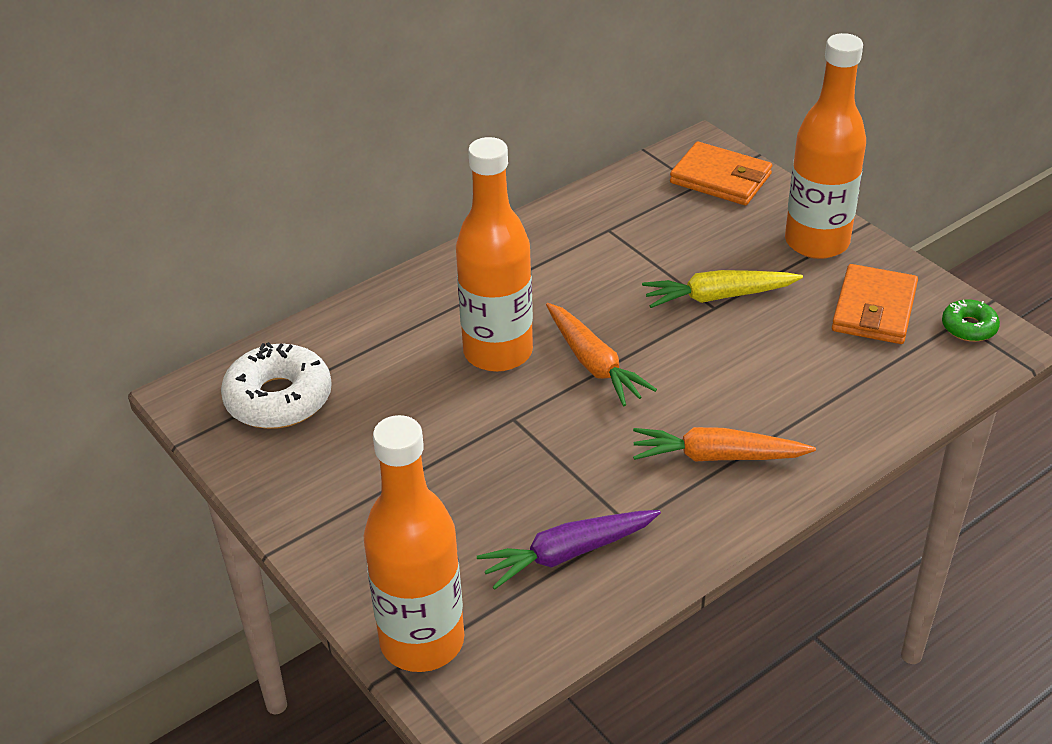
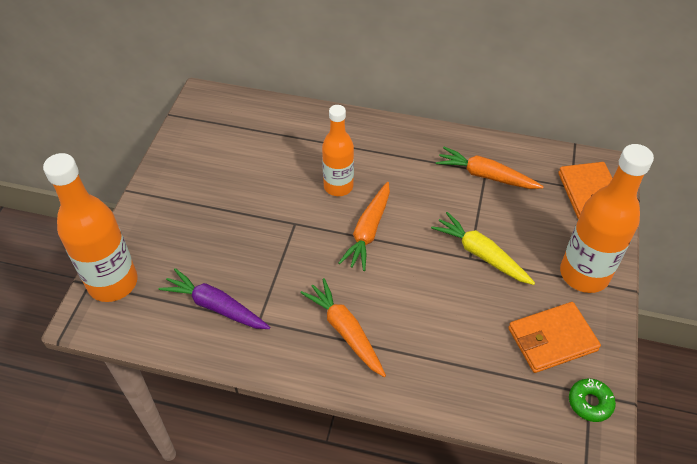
camera: 50 degrees right, 10 degrees up
white donut [221,342,332,429] -> none
orange bottle [456,137,533,372] -> orange bottle [322,105,354,196], size x0.65
none -> orange carrot [436,147,544,189]

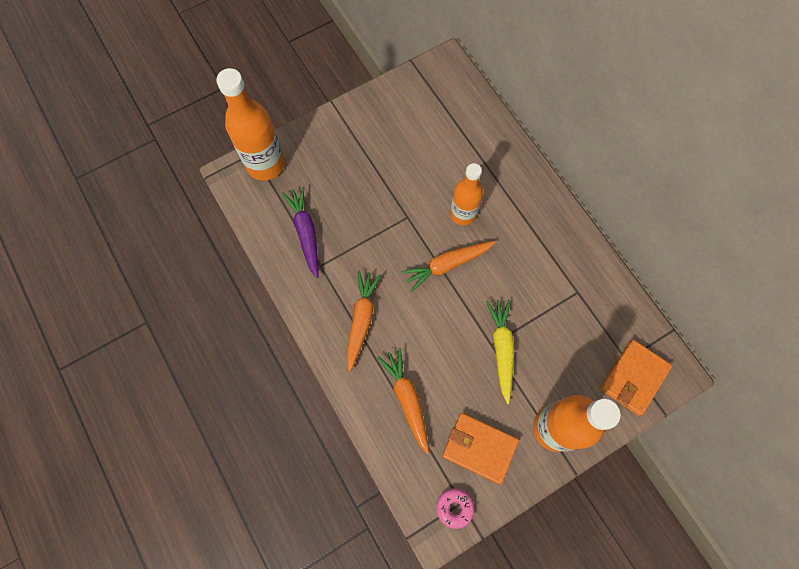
camera: 45 degrees right, 20 degrees up
orange carrot [436,147,544,189] -> orange carrot moved to [377,348,429,454]
green donut [569,378,616,422] -> pink donut [436,488,474,529]

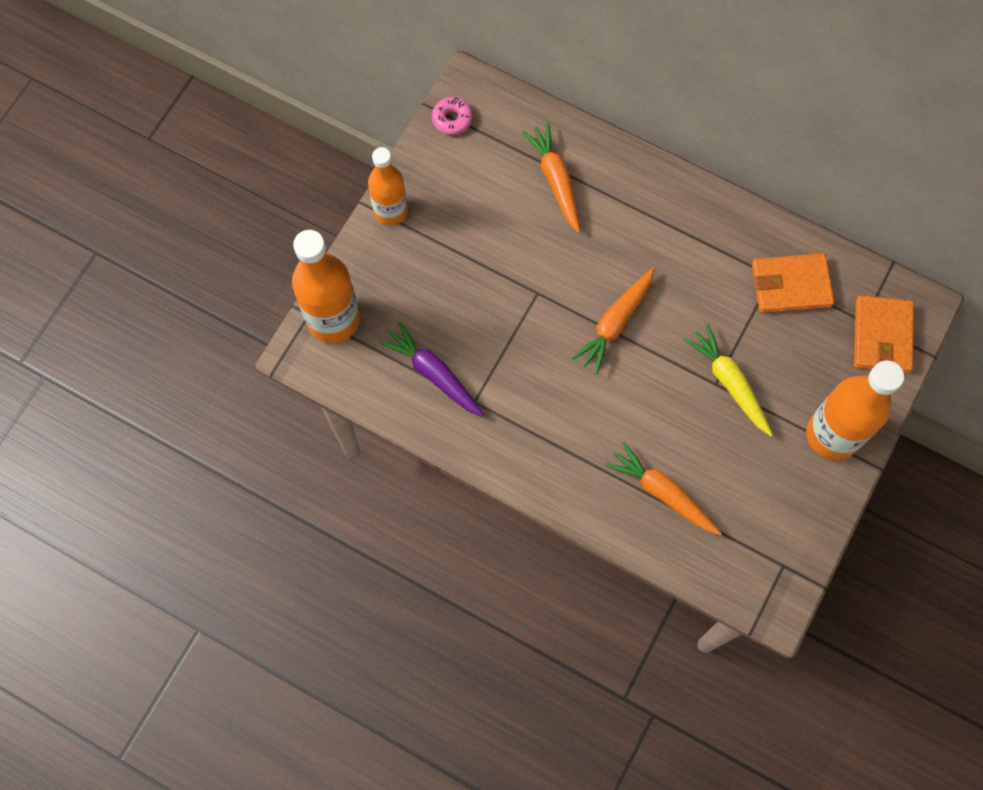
camera: 30 degrees left, 0 degrees up
orange carrot [347,270,381,372] -> orange carrot moved to [522,122,580,233]
pink donut [436,488,474,529] -> pink donut moved to [432,97,473,135]
orange wallet [442,413,519,484] -> orange wallet moved to [752,253,834,313]
orange bottle [450,163,483,226] -> orange bottle moved to [368,147,408,226]

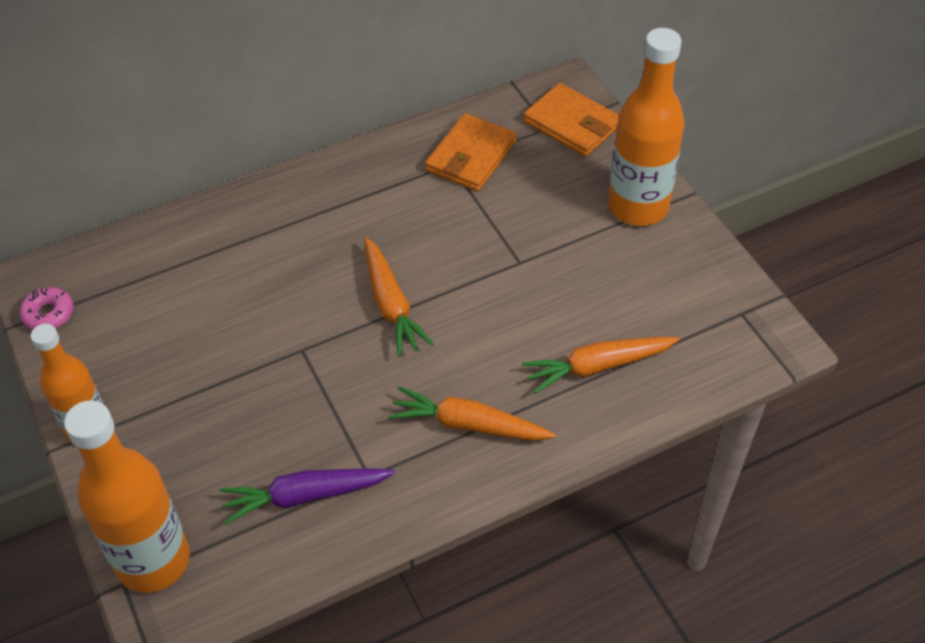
camera: 55 degrees left, 20 degrees down
orange carrot [522,122,580,233] -> orange carrot moved to [388,386,556,441]
yellow carrot [684,324,773,436] -> none

